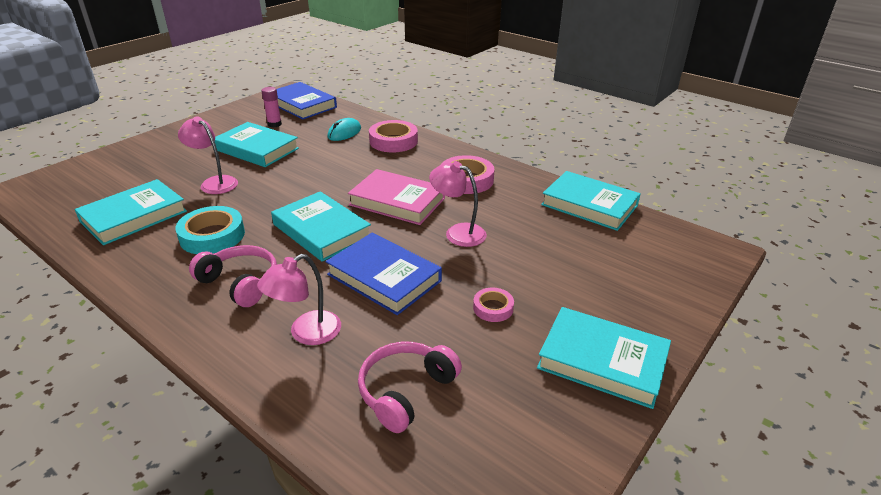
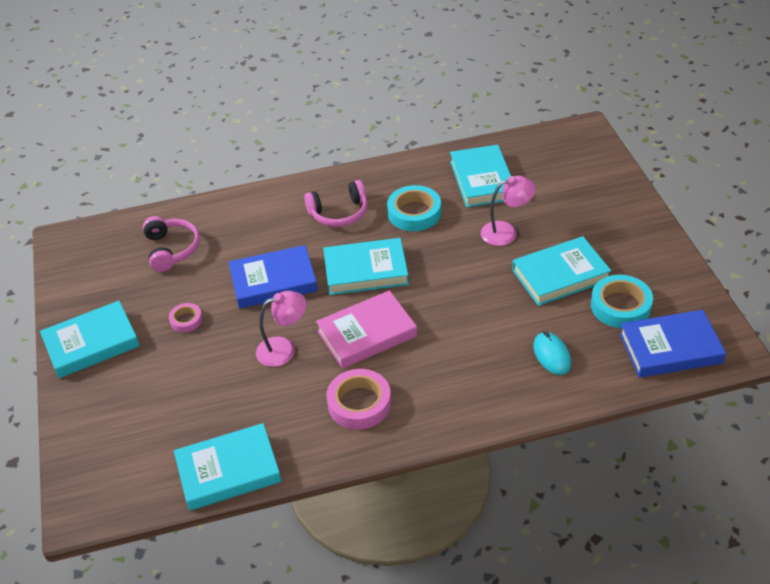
camera: 130 degrees right, 10 degrees up
pink lamp [257,254,341,345] -> none
pink glue stick [262,87,282,128] -> turquoise tape [591,275,653,328]
pink tape [369,120,418,152] -> none

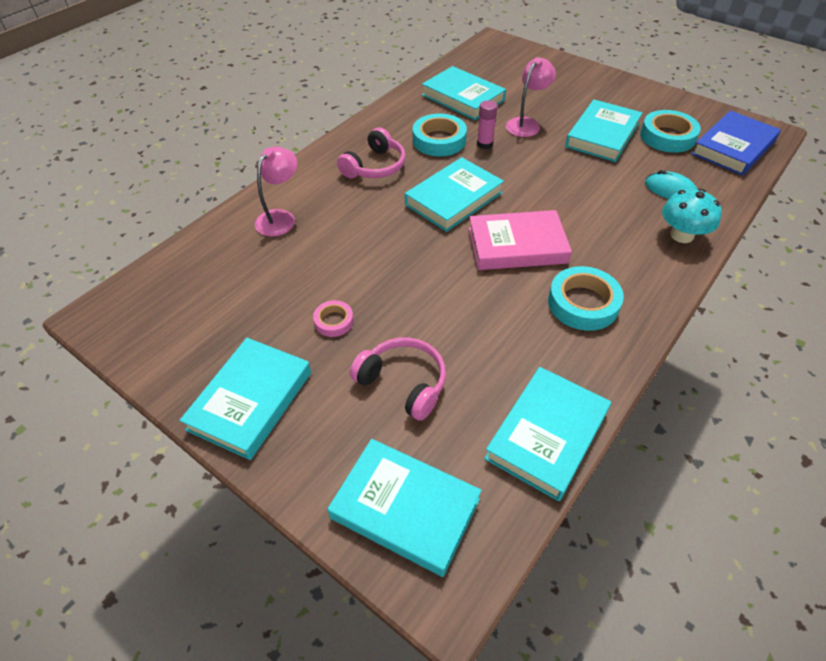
camera: 40 degrees left, 5 degrees up
pink headphones [143,216,200,272] -> pink headphones moved to [350,337,446,421]
blue book [229,245,318,309] -> none
pink lamp [256,291,307,367] -> pink lamp moved to [255,146,297,236]
pink book [316,290,417,369] -> pink book turned 60 degrees clockwise [469,210,572,270]
pink tape [326,369,391,429] -> turquoise tape [548,266,624,331]
none -> turquoise book [327,439,482,577]
none -> pink glue stick [477,101,497,149]
none -> turquoise mushroom [662,189,722,243]

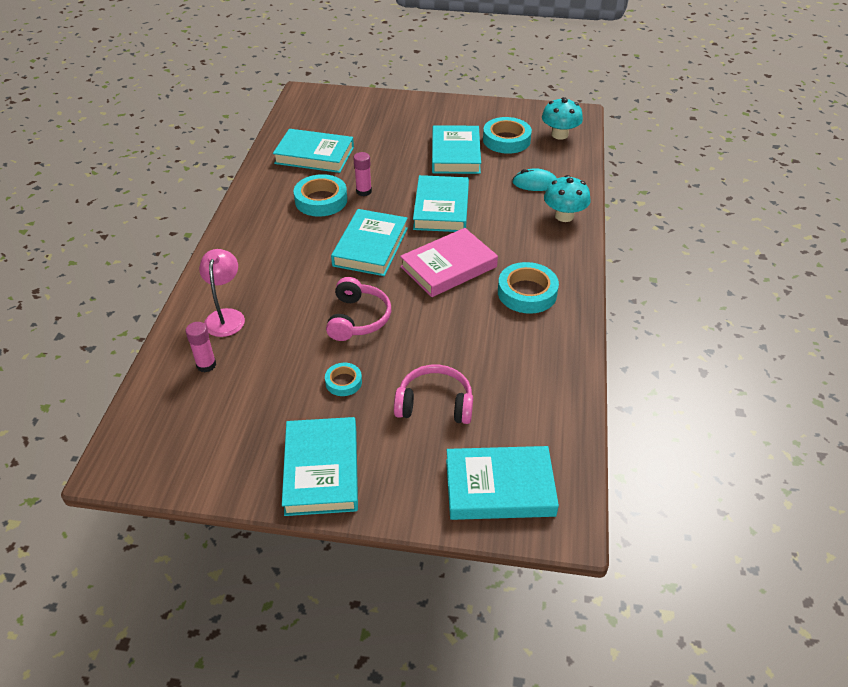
camera: 30 degrees left, 5 degrees down
pink tape [313,300,354,337] -> turquoise tape [325,363,362,396]
pink headphones [337,127,406,178] -> pink headphones moved to [326,277,391,341]
turquoise book [484,367,611,501] -> turquoise book moved to [413,175,469,232]
pink lamp [506,57,556,137] -> none
blue book [691,111,781,176] -> turquoise mushroom [542,97,583,140]
none -> pink glue stick [186,322,216,372]

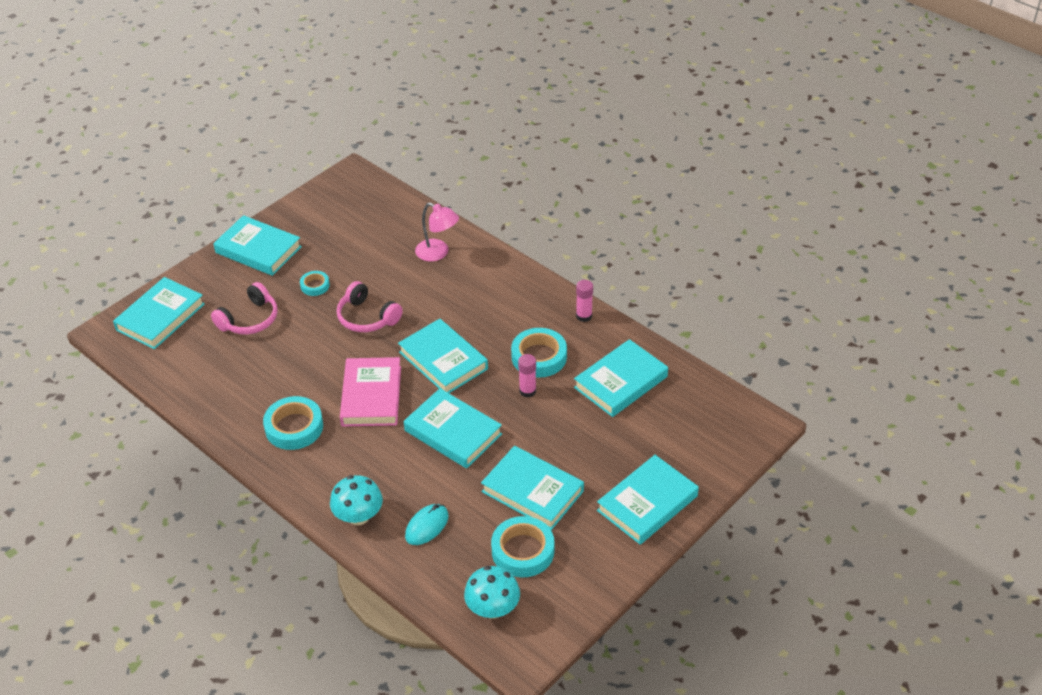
camera: 125 degrees right, 0 degrees up
pink glue stick [186,322,216,372] -> pink glue stick moved to [576,280,593,322]
none -> turquoise book [597,455,699,545]

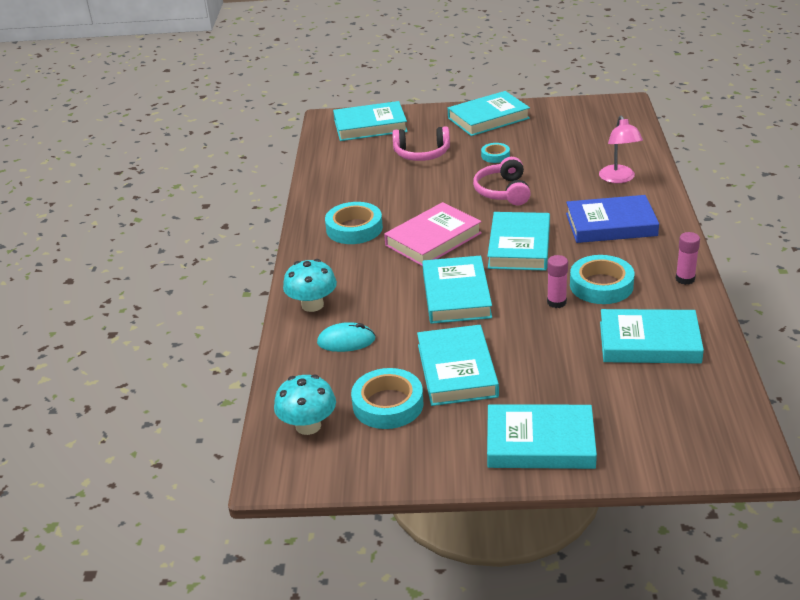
camera: 50 degrees right, 10 degrees down
turquoise book [213,215,302,276] -> turquoise book turned 75 degrees clockwise [448,91,530,136]
none -> blue book [566,195,659,243]

